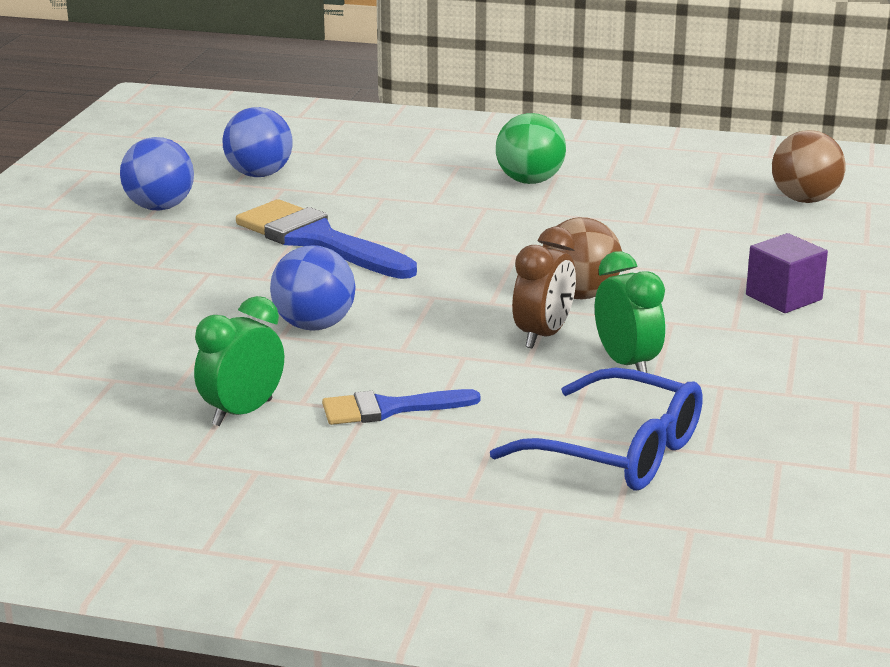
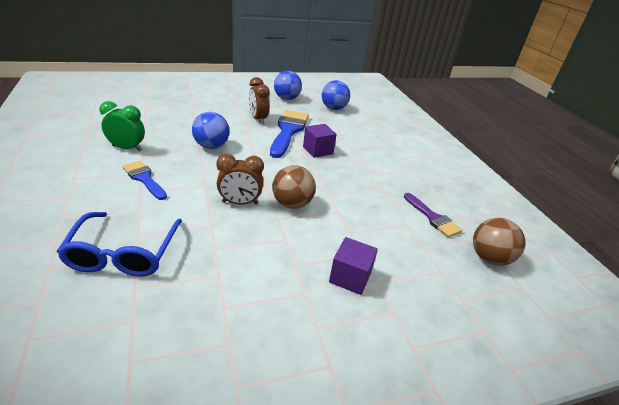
camera: 55 degrees right, 10 degrees up
green ball [496,113,566,184] -> none
green clock [595,251,665,373] -> none
none -> brown clock [249,77,270,124]
none -> purple cube [303,124,337,158]
none -> purple brush [404,193,462,238]

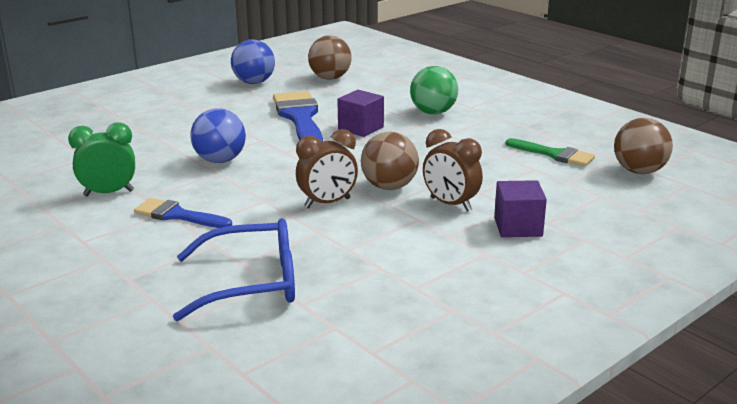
camera: 20 degrees left, 10 degrees down
blue glasses [56,212,182,276] -> blue glasses turned 75 degrees counterclockwise [173,218,295,321]
brown clock [249,77,270,124] -> brown clock moved to [423,129,483,212]
blue ball [322,80,350,110] -> brown ball [308,35,352,80]
purple brush [404,193,462,238] -> green brush [506,138,595,167]
none -> green ball [410,66,458,114]

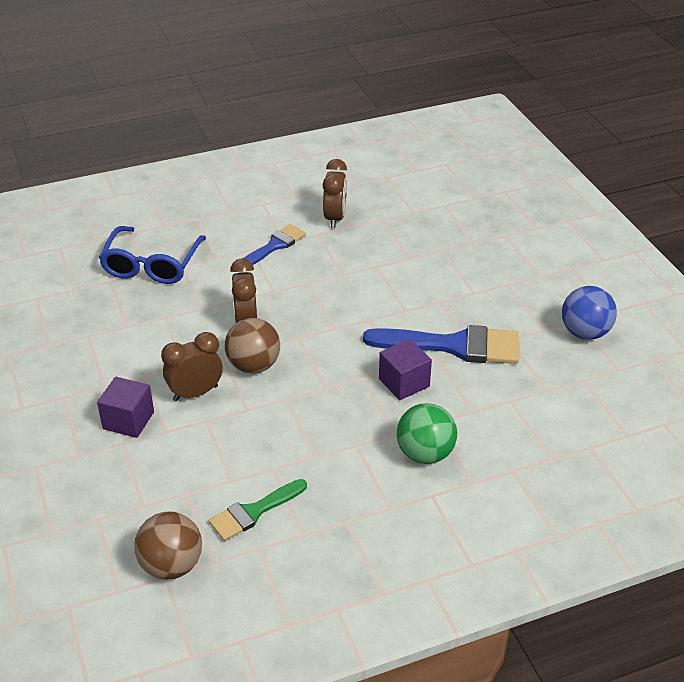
camera: 110 degrees right, 15 degrees up
green clock [68,123,135,196] -> brown clock [322,159,347,228]
blue ball [190,108,246,163] -> none
brown ball [308,35,352,80] -> none

